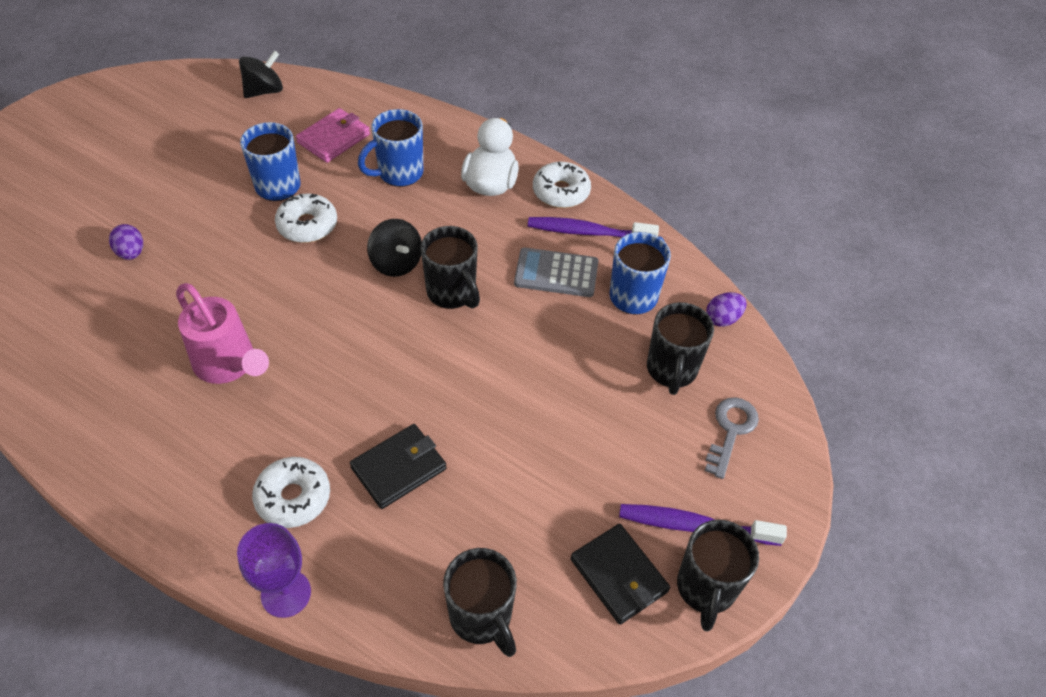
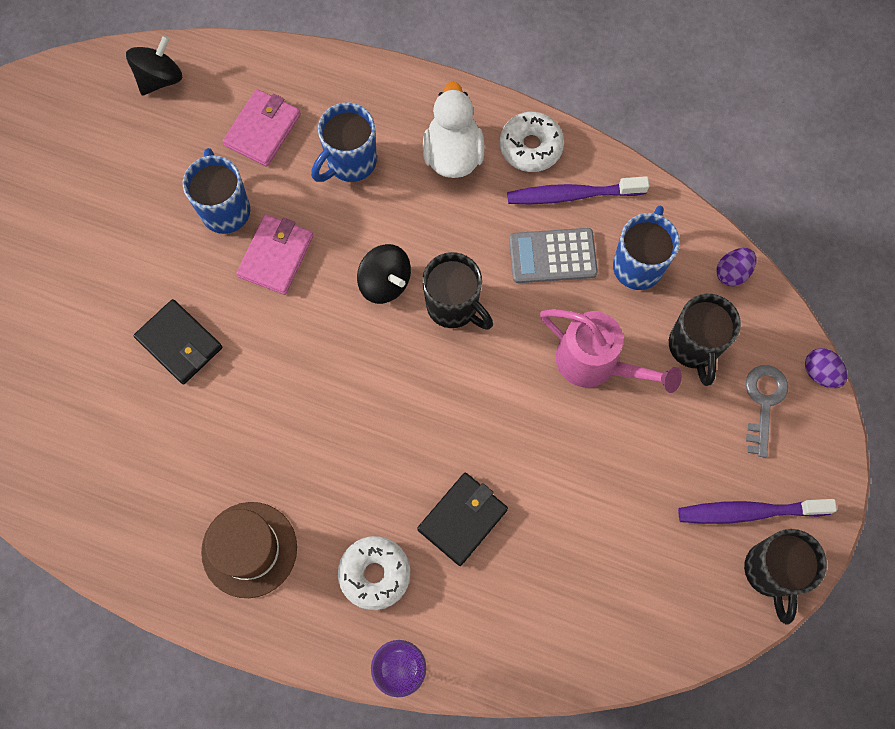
camera: 10 degrees left, 20 degrees up
purple egg [109,224,143,260] -> purple egg moved to [805,348,847,388]
pink watering can [176,283,269,384] -> pink watering can moved to [540,309,682,393]
white donut [275,194,337,243] -> pink wallet [236,214,313,295]
black mug [443,548,517,657] -> none
black wallet [571,524,670,625] -> black wallet moved to [134,299,222,384]
none -> brown hat [201,502,297,598]

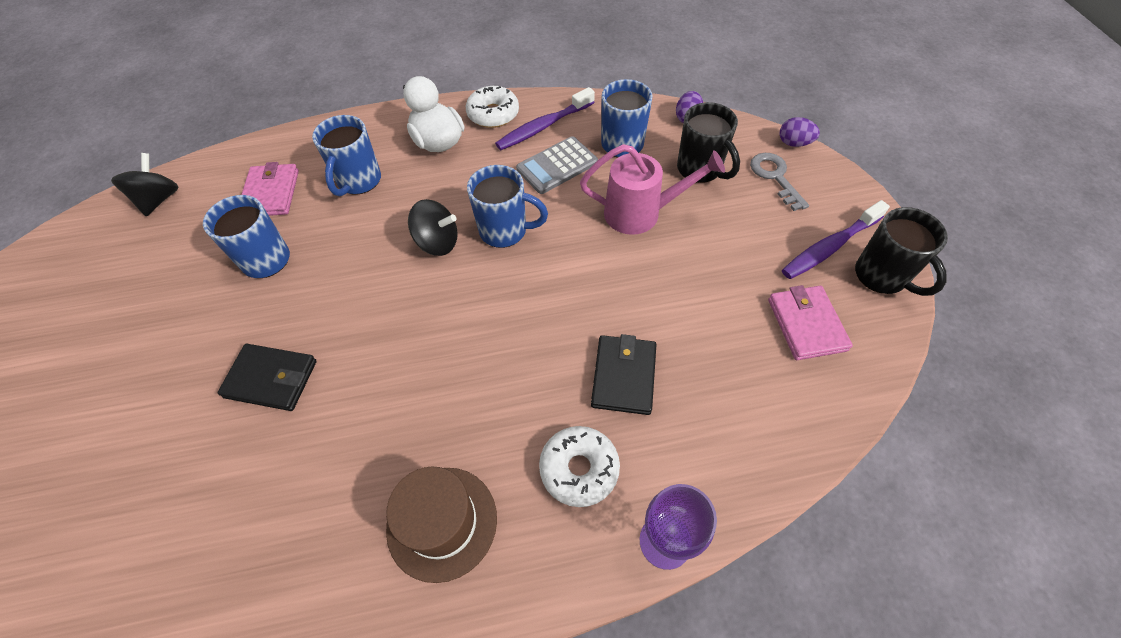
camera: 30 degrees left, 15 degrees down
pink wallet [236,214,313,295] -> pink wallet moved to [768,285,853,360]
black mug [422,252,493,330] -> blue mug [467,165,548,248]

